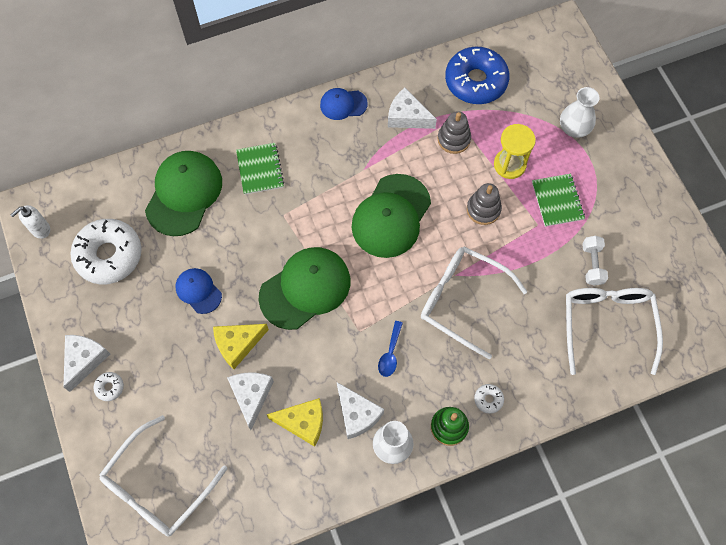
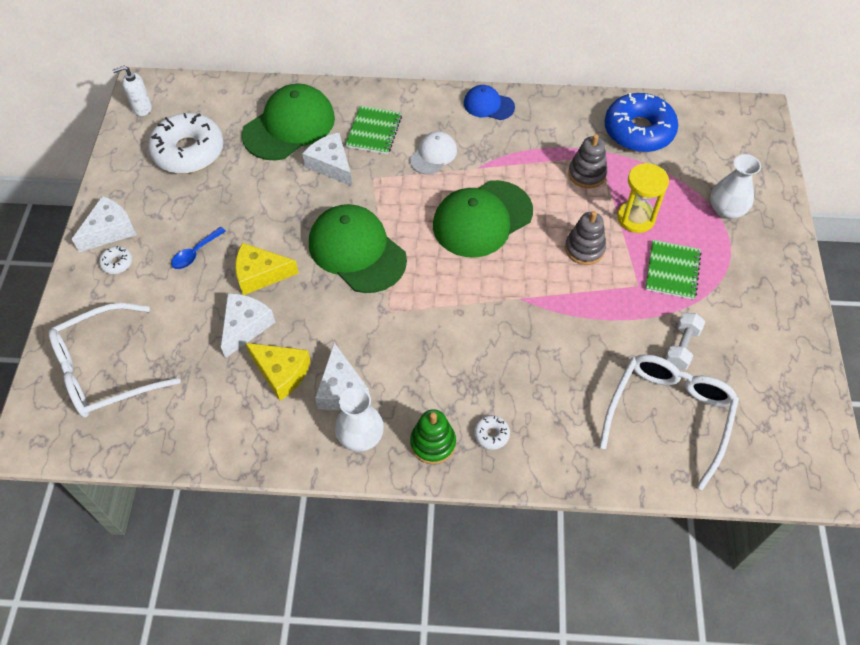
camera: 25 degrees right, 10 degrees down
blue cap [176,268,222,314] -> none
green cap [259,247,350,330] -> green cap turned 120 degrees counterclockwise [309,204,407,293]
blue spoon [378,321,403,377] -> blue spoon moved to [171,227,226,269]
white cheese [388,88,437,129] -> white cheese moved to [302,133,352,186]
white glasses [421,247,528,359] -> none
none -> white cap [410,131,457,174]

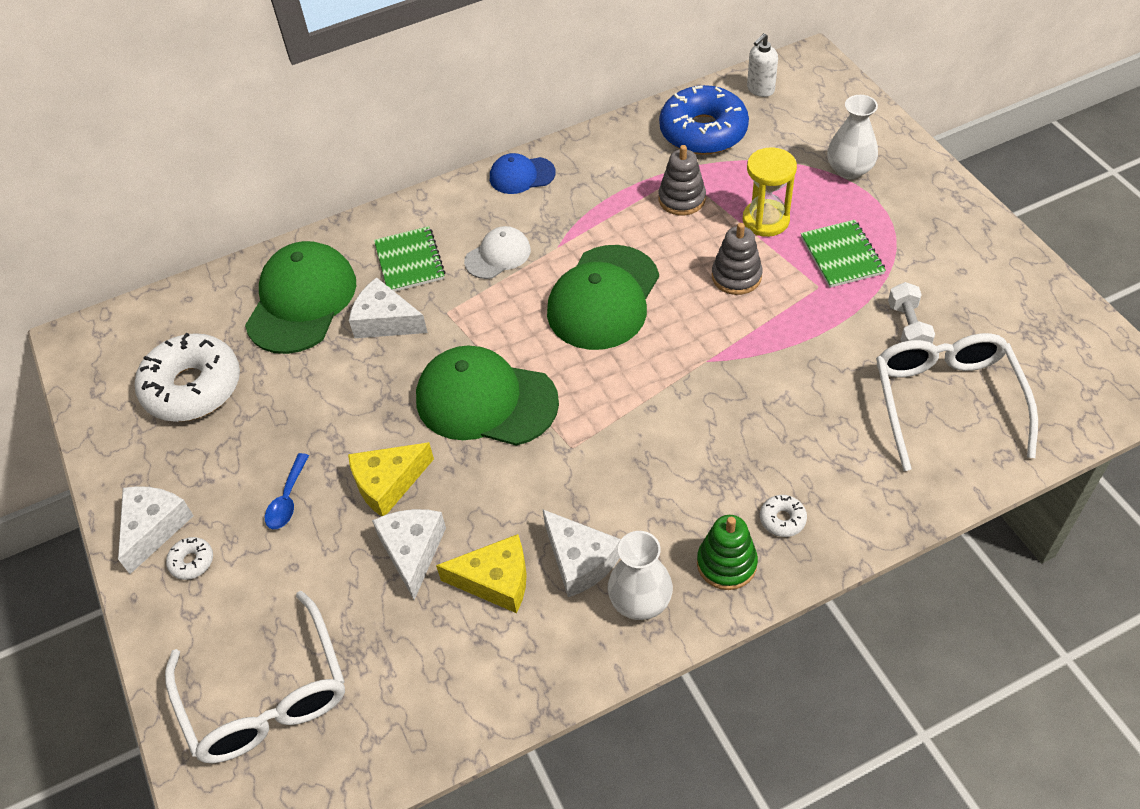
camera: 25 degrees left, 5 degrees down
white glasses [48,303,181,418] -> white glasses turned 60 degrees counterclockwise [165,591,345,763]
white soap dispenser [113,66,152,116] -> white soap dispenser moved to [747,33,778,97]
white cap [410,131,457,174] -> white cap turned 45 degrees clockwise [464,226,531,279]

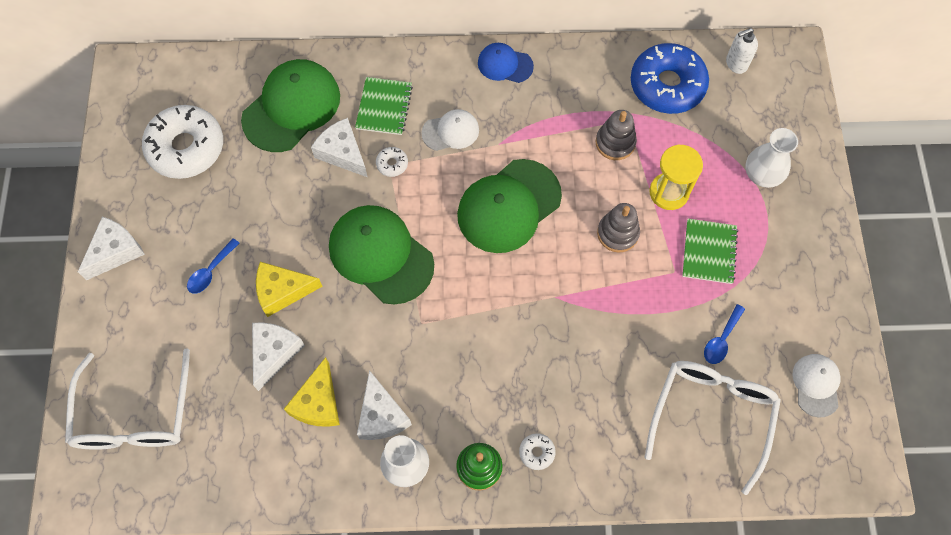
camera: 20 degrees right, 15 degrees up
white donut [166,537,213,580] -> white donut moved to [376,147,408,177]
yellow cheese [436,534,527,613] -> yellow cheese turned 75 degrees clockwise [284,357,340,427]
white dumbbell [888,282,935,343] -> blue spoon [704,304,745,364]
none -> white cap [792,354,841,418]

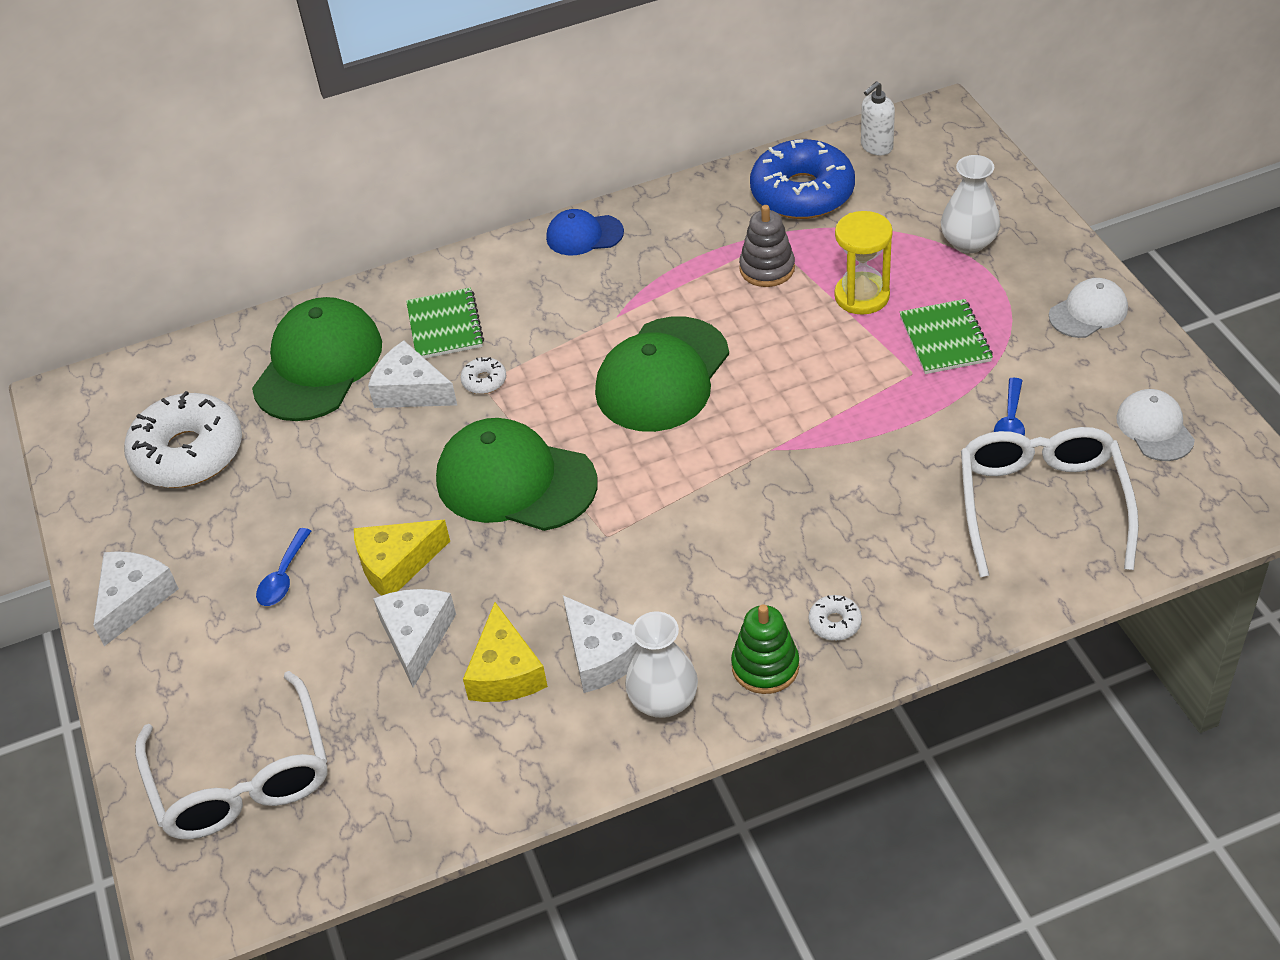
camera: 15 degrees left, 20 degrees down
white cap [421,109,479,151] -> white cap moved to [1049,278,1128,338]
grey stacking toy [597,203,640,252] -> none

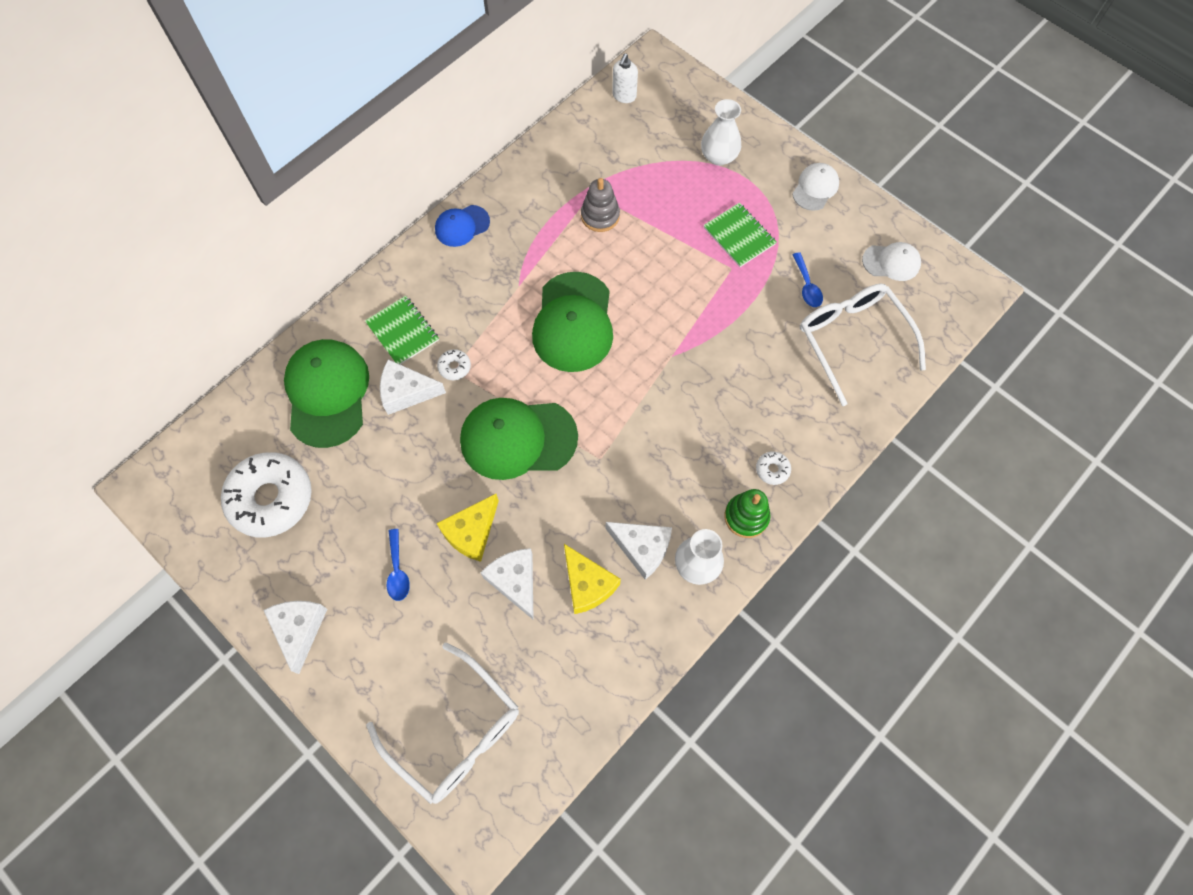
camera: 30 degrees left, 20 degrees up
blue donut [750,139,855,219] -> none
yellow hourglass [834,211,893,315] -> none
white cap [1116,389,1195,461] -> white cap turned 135 degrees clockwise [862,242,921,281]

